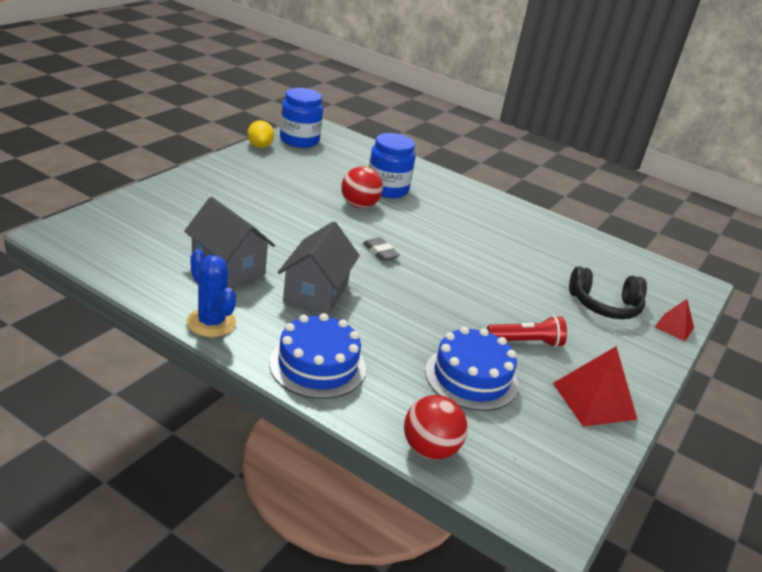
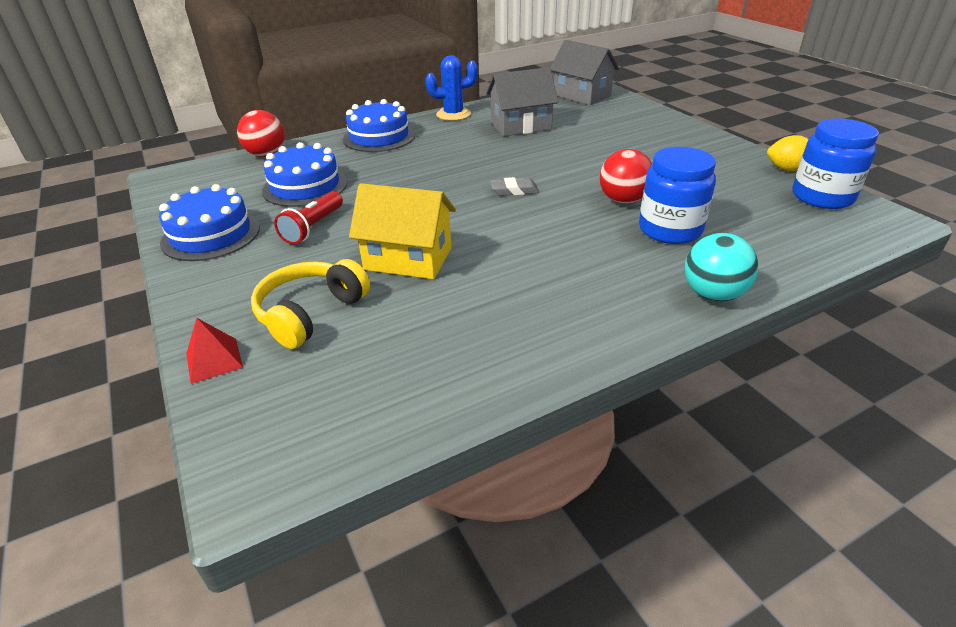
camera: 125 degrees right, 5 degrees up
grey house [278,221,360,315] -> grey house moved to [550,40,619,105]
red pyramid [553,346,638,426] -> blue cake [159,184,260,261]
black headphones [569,266,647,319] -> yellow headphones [251,259,370,349]
none -> yellow house [349,183,456,279]
none -> turquoise ball [685,233,758,301]

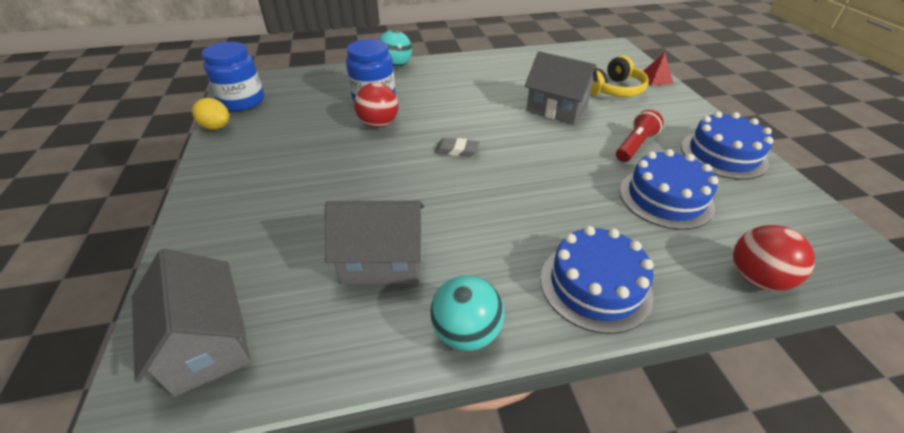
camera: 165 degrees left, 5 degrees up
yellow house [349,183,456,279] -> grey house [524,51,598,125]
blue cactus [425,55,478,121] -> turquoise ball [430,275,504,351]

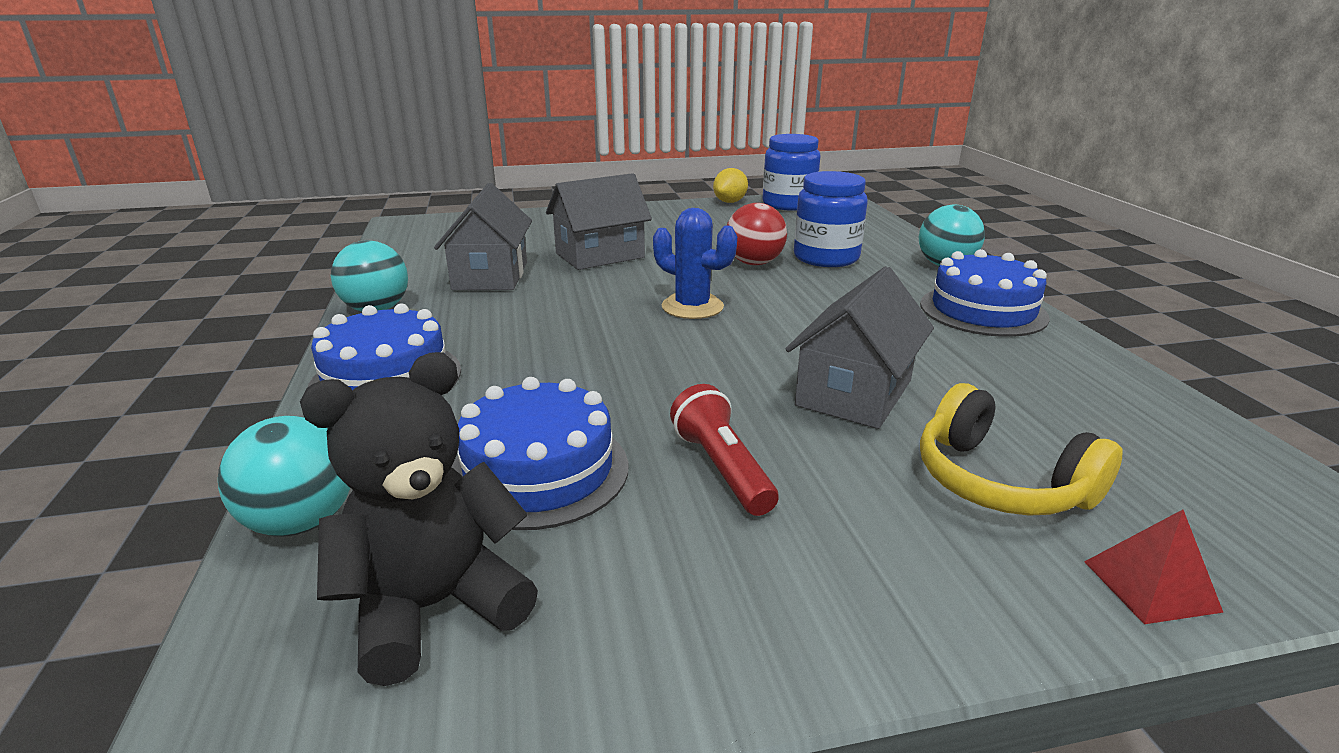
camera: 90 degrees right, 15 degrees down
grey house [132,249,251,397] -> grey house moved to [546,173,652,270]
grey eraser [435,138,479,157] -> blue cactus [653,208,737,319]
red flashlight [616,109,664,162] -> red flashlight turned 150 degrees counterclockwise [670,384,779,516]
blue cake [681,111,773,180] -> blue cake moved to [920,249,1050,337]
red ball [733,225,815,291] -> turquoise ball [218,416,350,537]
none -> black teddy bear [300,352,538,686]

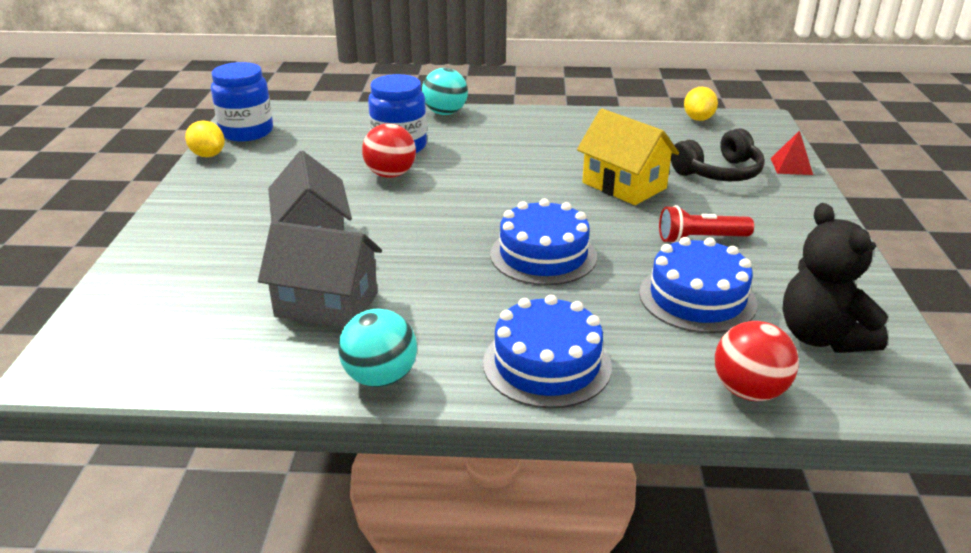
camera: 75 degrees left, 5 degrees up
turquoise ball [218,416,350,537] -> red ball [715,321,799,401]
blue cactus [653,208,737,319] -> none
grey house [786,266,934,429] -> yellow house [577,109,679,205]
blue cake [920,249,1050,337] -> blue cake moved to [490,199,597,285]
yellow headphones [920,383,1122,516] -> black headphones [671,128,765,181]
none -> yellow lemon [684,87,718,121]

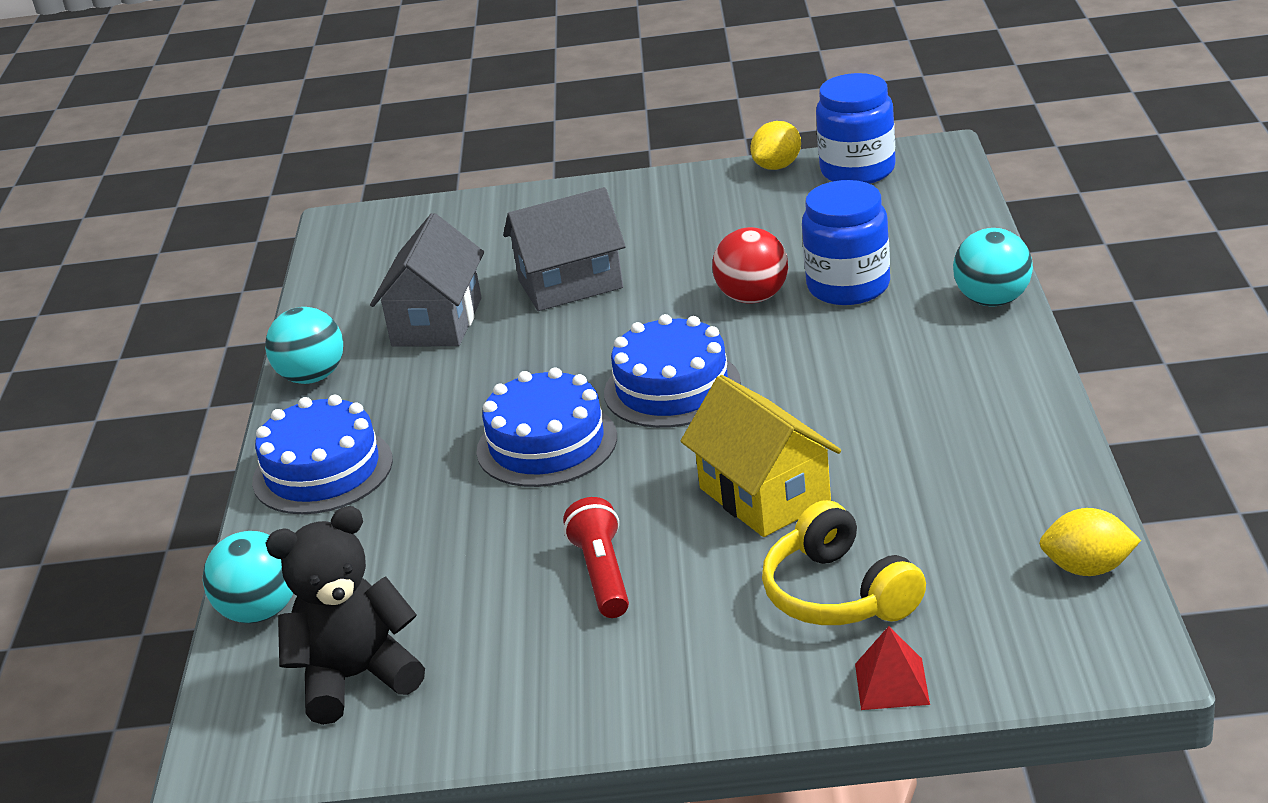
camera: 90 degrees right, 0 degrees up
yellow house [577,109,679,205] -> yellow house turned 75 degrees counterclockwise [681,375,841,537]
blue cake [639,237,757,333] -> blue cake moved to [604,314,741,428]
black headphones [671,128,765,181] -> yellow headphones [762,500,926,625]
red ball [715,321,799,401] -> turquoise ball [202,531,293,623]

